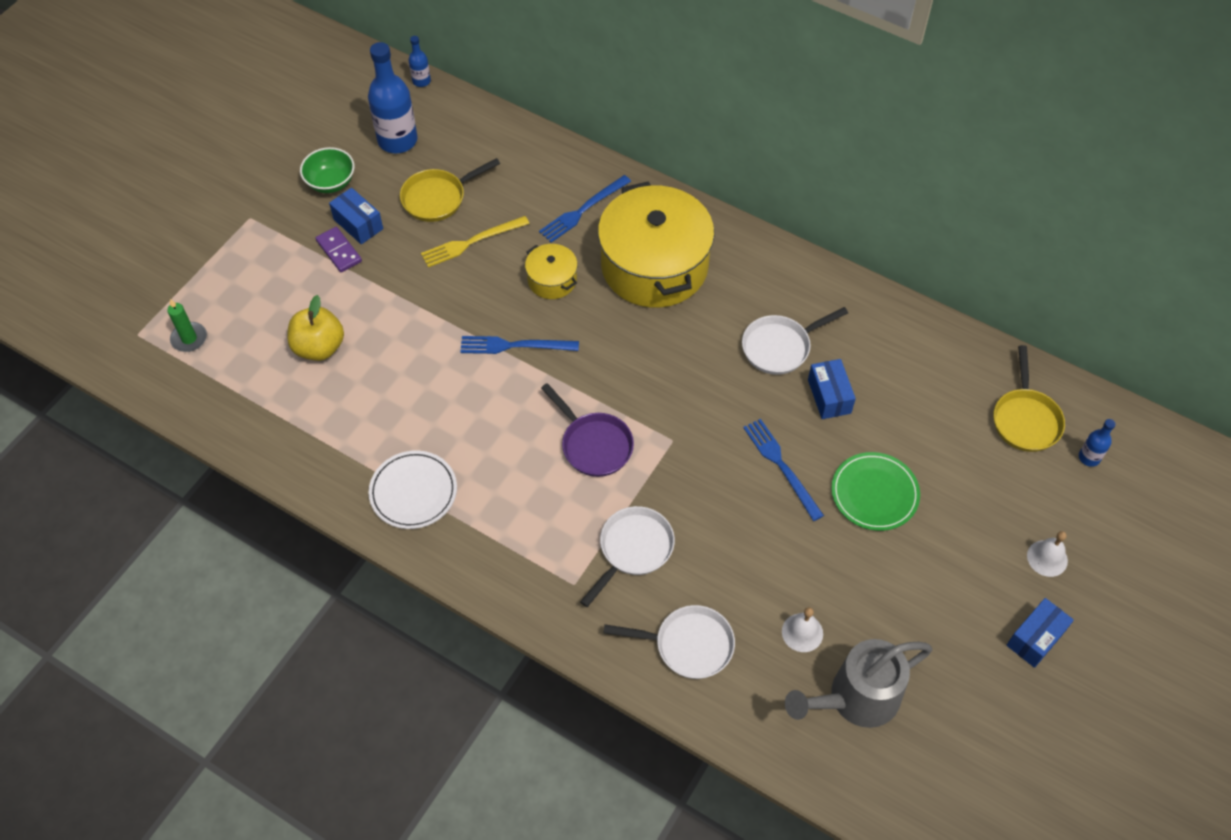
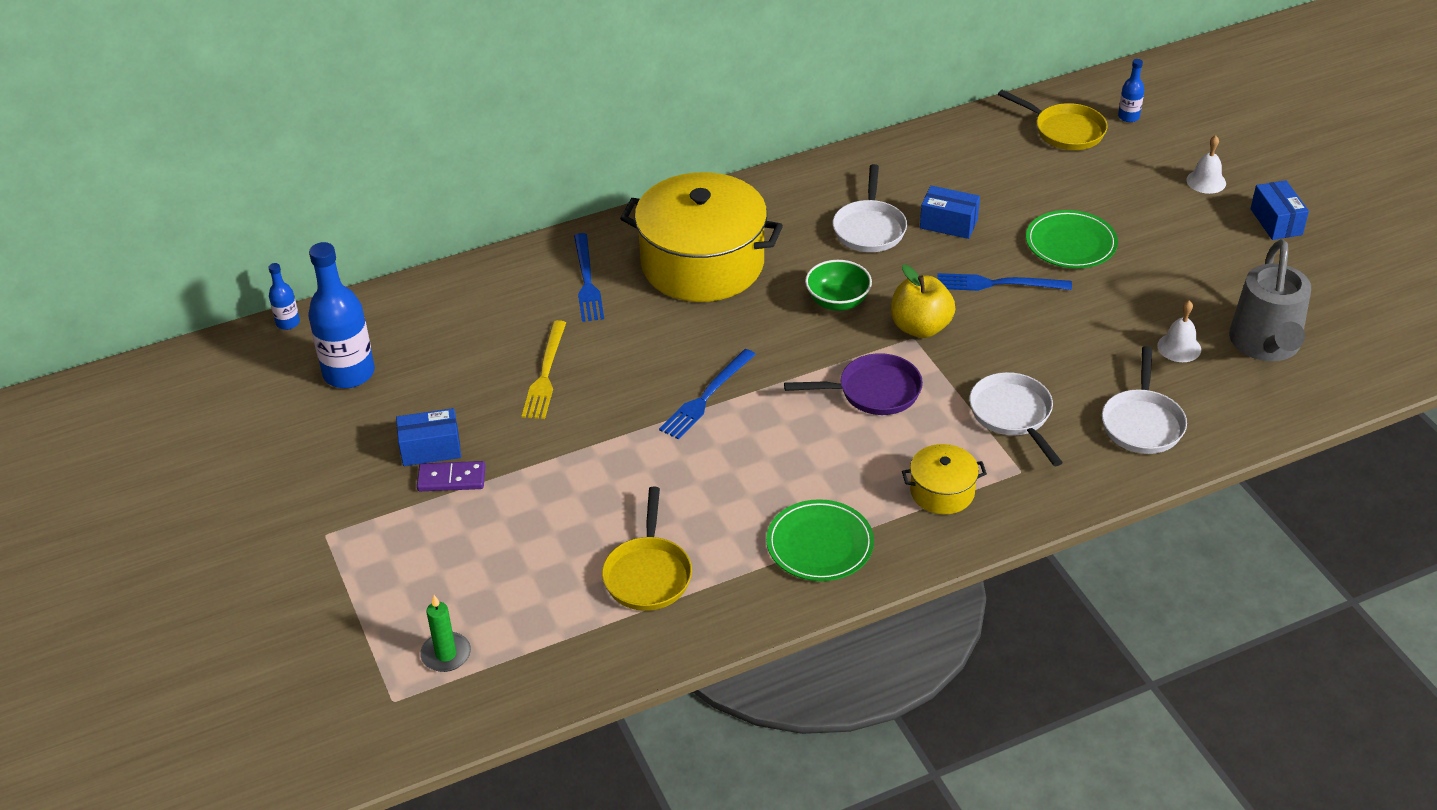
camera: 55 degrees left, 15 degrees down
yellow apple [287,295,344,361] -> yellow apple moved to [891,265,955,338]
green bowl [300,147,354,193] -> green bowl moved to [805,260,872,311]
white plate [368,451,457,529] -> green plate [766,499,874,581]
yellow pan [400,158,500,222] -> yellow pan moved to [602,487,692,611]
yellow pot [525,244,578,299] -> yellow pot moved to [902,444,987,514]
white pan [603,605,735,679] -> white pan turned 150 degrees clockwise [1102,346,1187,454]

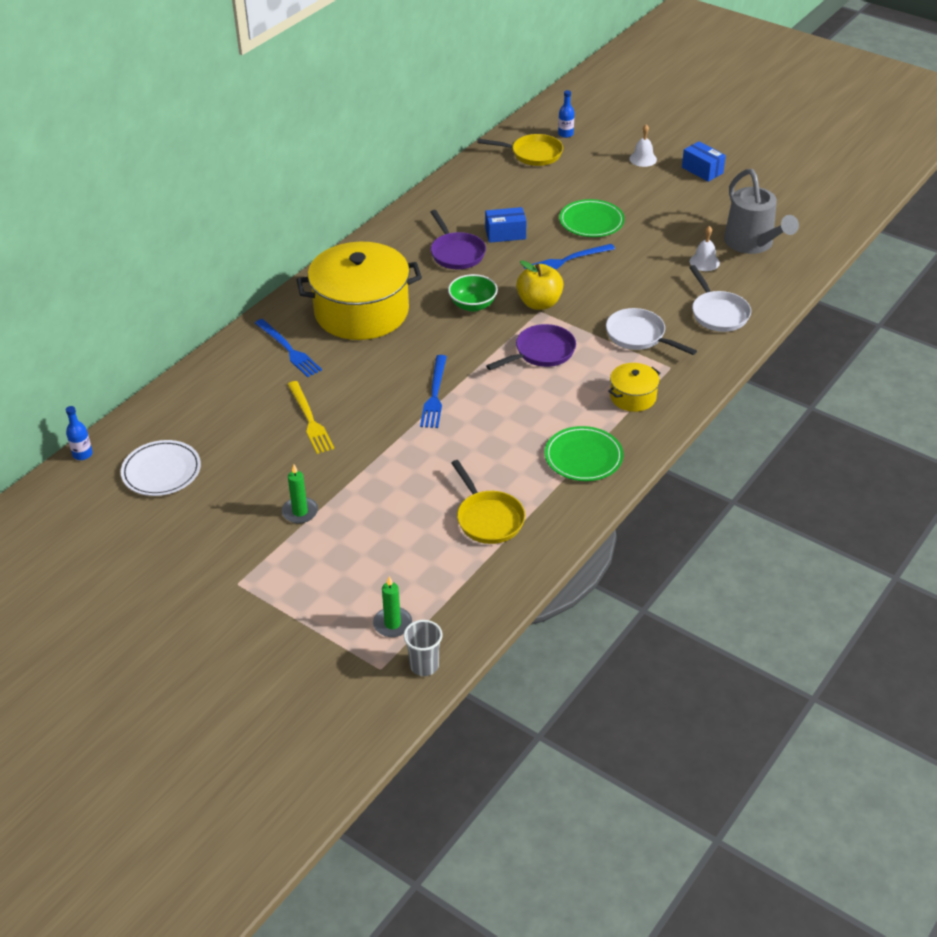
camera: 30 degrees left, 0 degrees up
blue bottle [308,242,375,388] -> white plate [121,440,201,496]
blue box [396,408,461,466] -> none
purple domino [417,461,486,491] -> green candle [282,465,318,524]
white pan [833,164,907,252] -> purple pan [430,210,486,269]
none -> grey cup [403,620,442,676]

